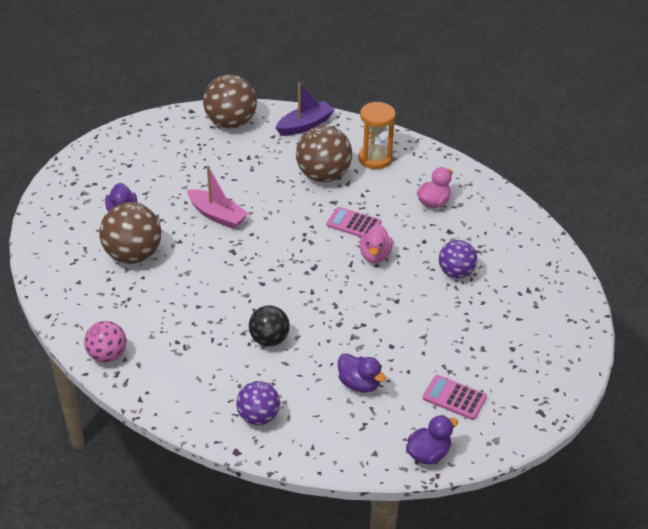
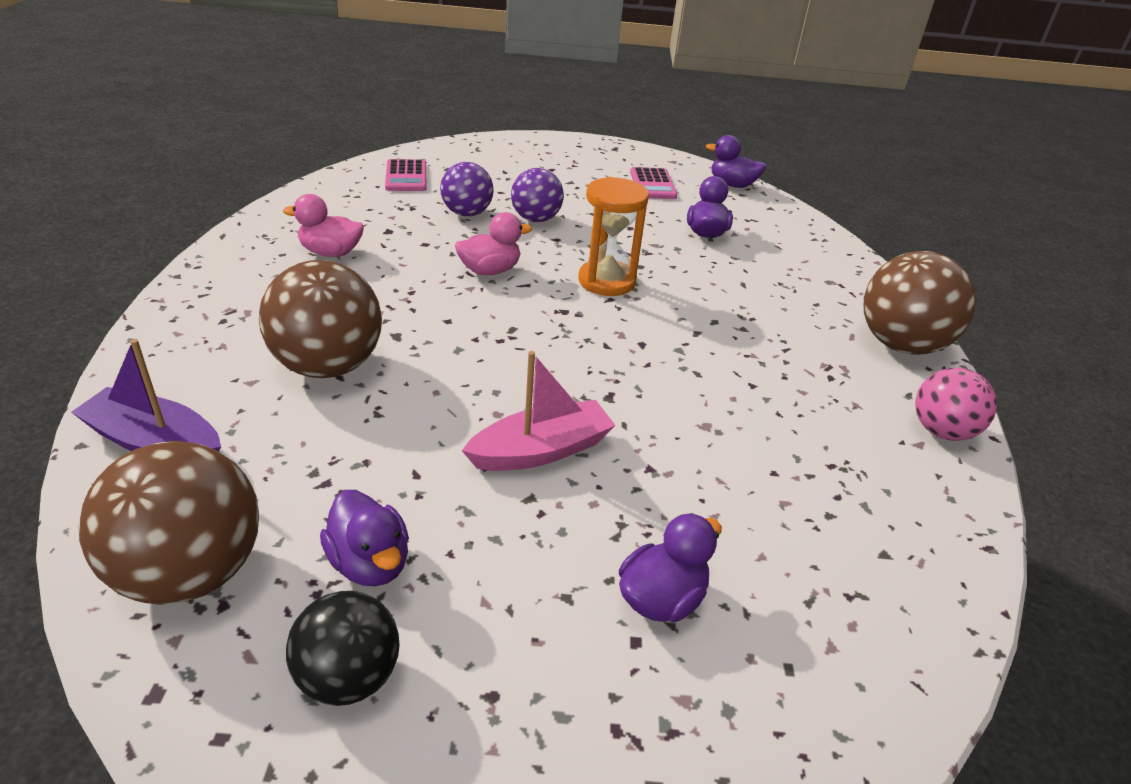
camera: 125 degrees left, 5 degrees down
brown ball [99,202,161,264] -> brown ball moved to [864,251,976,355]
pink boat [187,166,249,229] -> pink boat turned 60 degrees clockwise [462,351,616,471]
purple ball [236,381,280,425] -> purple ball moved to [511,168,564,222]
black ball [249,306,290,347] -> black ball moved to [286,591,400,706]
pink calculator [326,207,381,237] -> pink calculator moved to [385,159,427,191]
orange hourglass [358,102,396,169] -> orange hourglass moved to [578,177,649,296]
none -> purple duck [320,490,409,587]

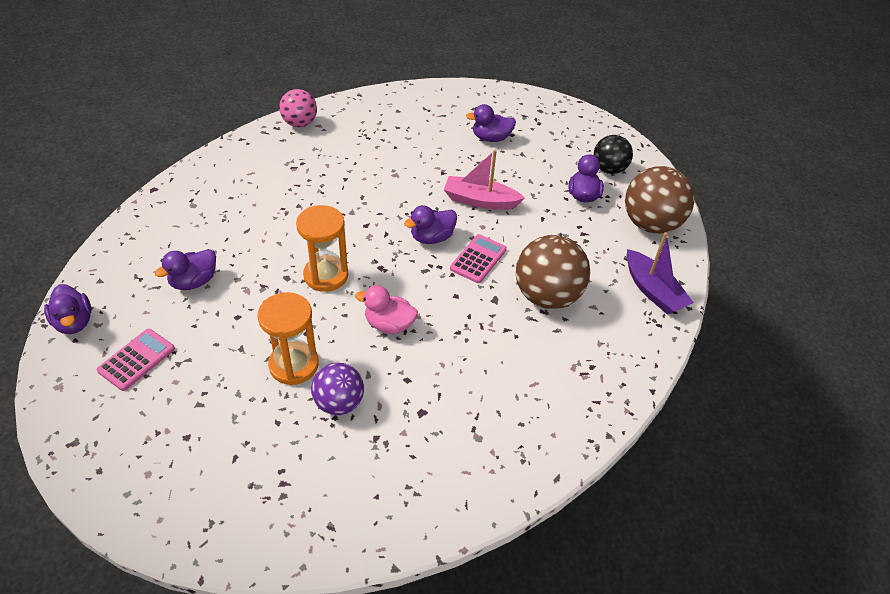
camera: 140 degrees left, 10 degrees up
pink duck [283,194,364,257] -> none
pink calculator [385,159,427,191] -> pink calculator moved to [450,234,507,283]
purple ball [511,168,564,222] -> orange hourglass [258,292,319,385]
brown ball [864,251,976,355] -> none
none -> purple duck [404,206,457,244]

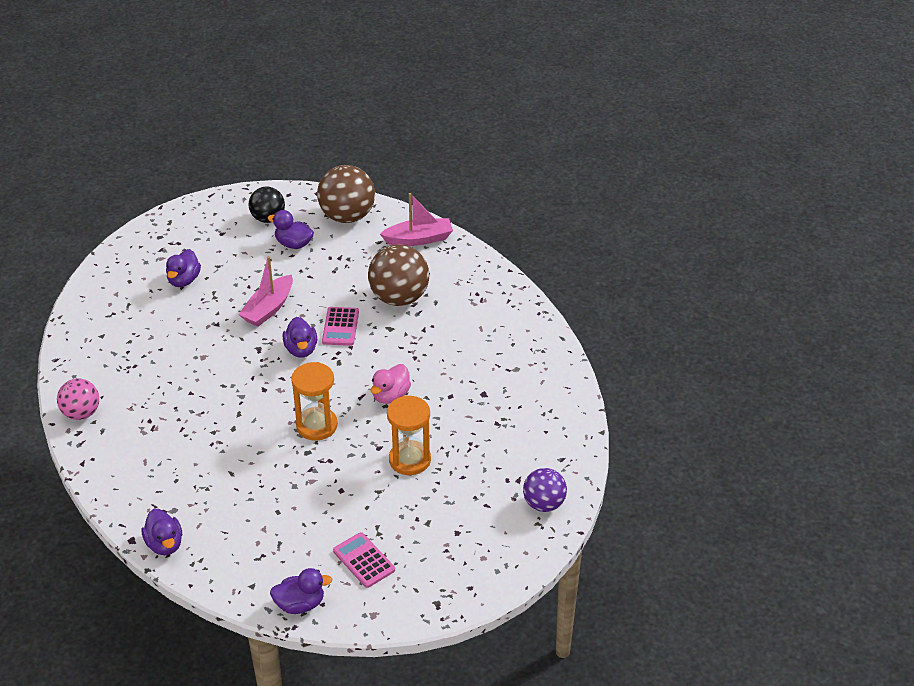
camera: 70 degrees left, 5 degrees down
purple duck [155,249,216,290] -> purple duck moved to [142,509,182,555]
purple ball [311,363,364,415] -> purple ball moved to [523,468,567,512]
pink calculator [450,234,507,283] -> pink calculator turned 135 degrees counterclockwise [322,307,359,346]
purple boat [627,232,694,315] -> pink boat [380,193,453,246]

